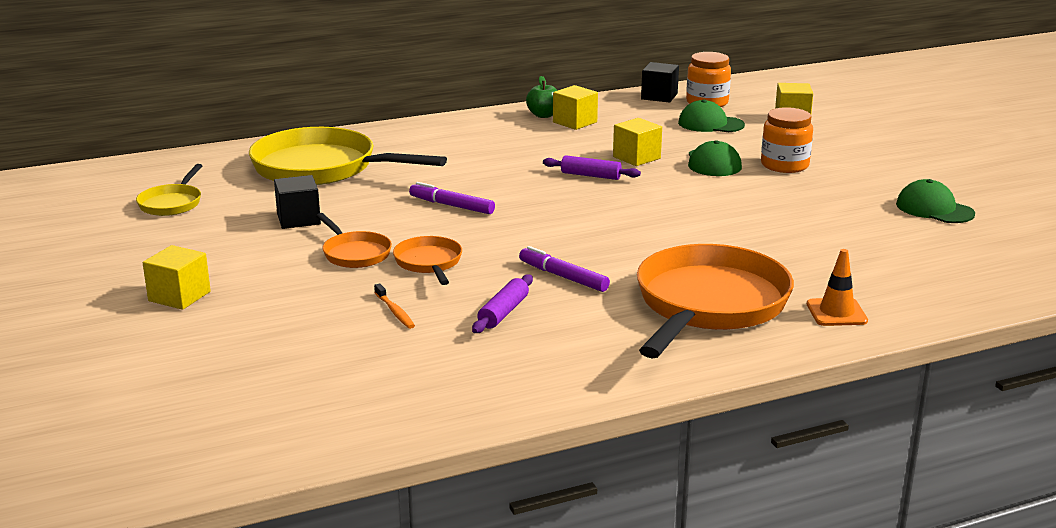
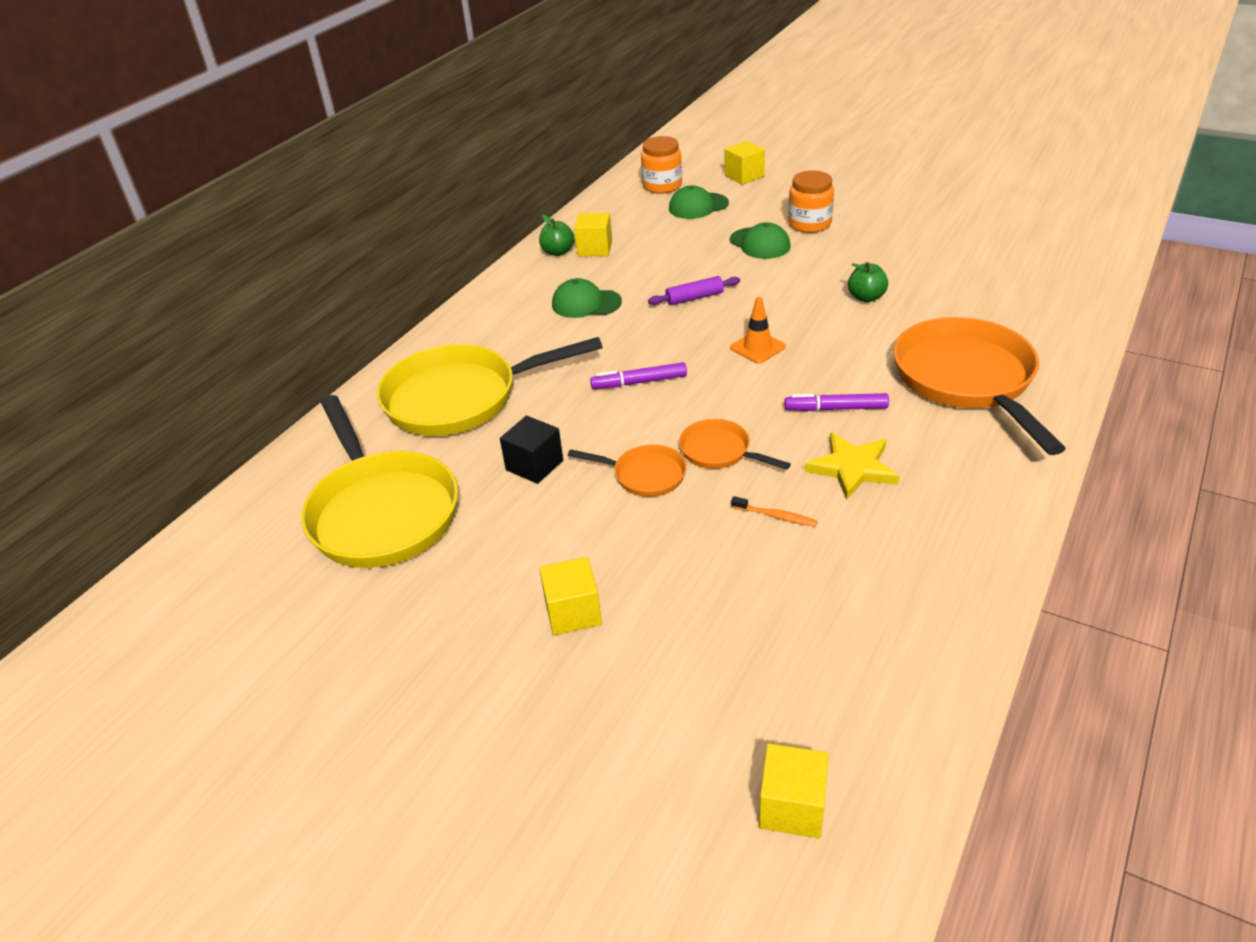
camera: 35 degrees left, 15 degrees up
yellow pan [136,164,202,216] -> yellow pan [301,395,458,568], size x2.10
purple rolling pin [472,275,533,333] -> yellow star [804,432,899,500]
yellow cube [613,118,662,166] -> yellow cube moved to [759,743,829,838]
black cube [641,62,679,103] -> none
orange traffic cone [807,249,868,326] -> orange traffic cone moved to [730,297,786,364]
green cap [896,179,975,223] -> green cap moved to [552,278,622,318]
none -> green apple [848,262,888,302]

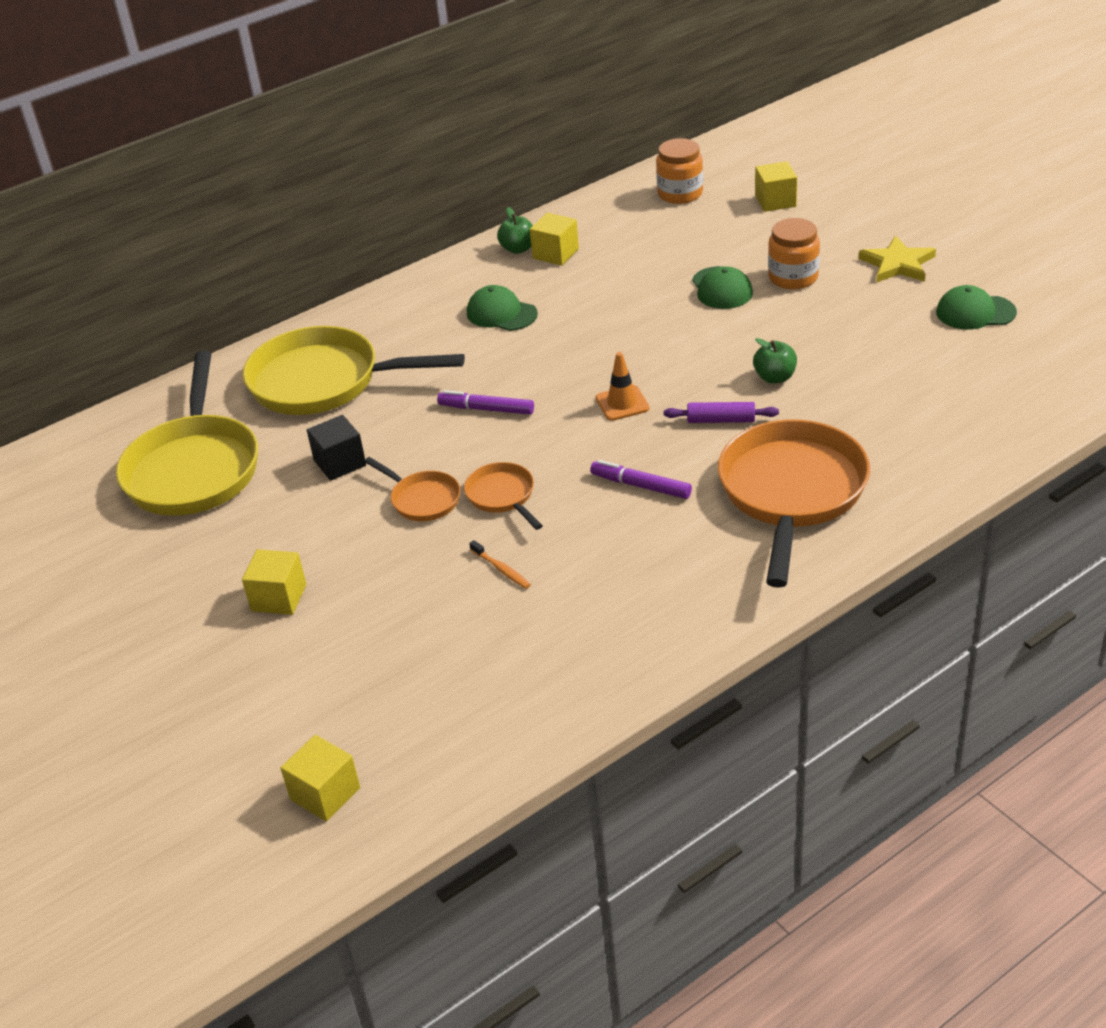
camera: 25 degrees right, 0 degrees up
purple rolling pin [648,276,740,305] -> purple rolling pin moved to [664,402,779,423]
green cap [669,185,729,219] -> green cap moved to [936,285,1017,330]
yellow star [804,432,899,500] -> yellow star moved to [859,236,936,283]

